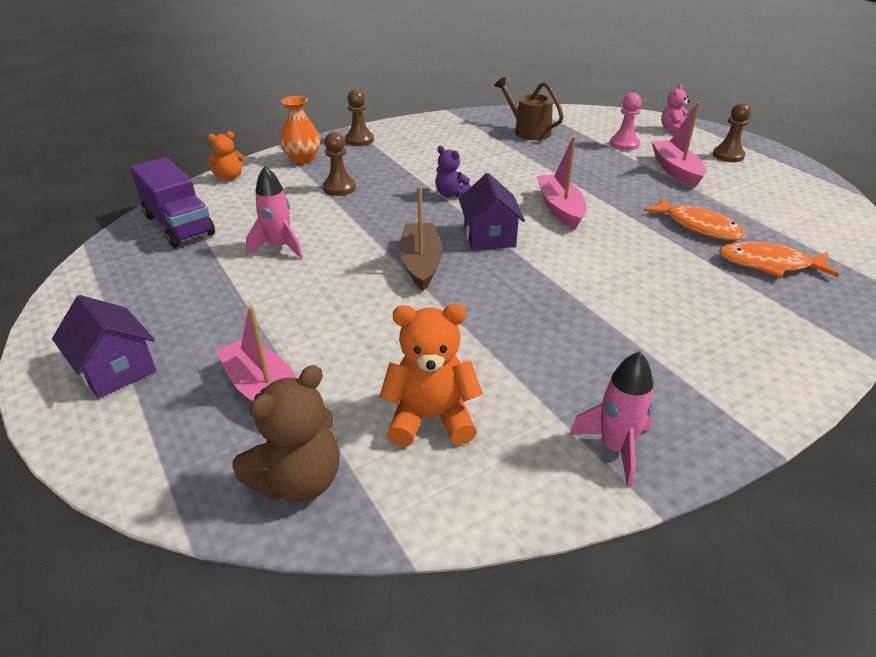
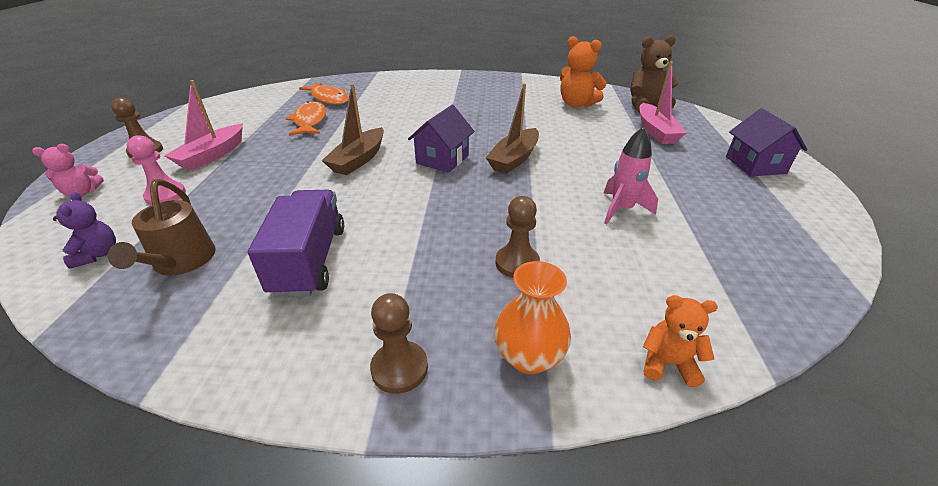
camera: 145 degrees left, 0 degrees up
purple truck [130,157,215,247] -> purple truck moved to [248,190,344,298]
purple teddy bear [435,146,471,197] -> purple teddy bear moved to [53,192,116,269]
pink boat [537,136,586,229] -> brown boat [322,83,384,175]
pink rocket [570,351,654,487] -> none

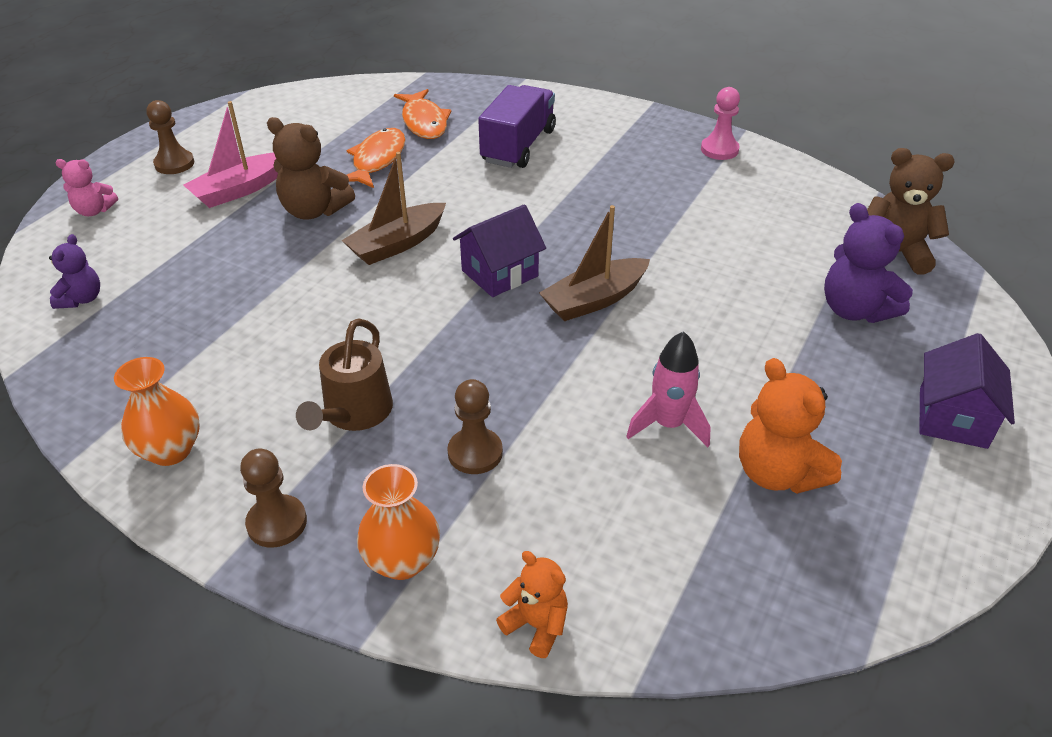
camera: 25 degrees right, 5 degrees up
brown watering can [108,179,216,275] -> brown watering can moved to [296,318,393,431]
pink pawn [126,135,186,205] -> pink pawn moved to [701,87,740,160]
purple truck [248,190,344,298] -> purple truck moved to [478,85,556,168]
orange teddy bear [560,36,606,107] -> orange teddy bear moved to [739,358,842,494]
pink boat [640,61,686,144] -> purple teddy bear [824,203,913,323]
none -> orange vase [114,357,200,466]
none -> brown teddy bear [267,117,355,219]

